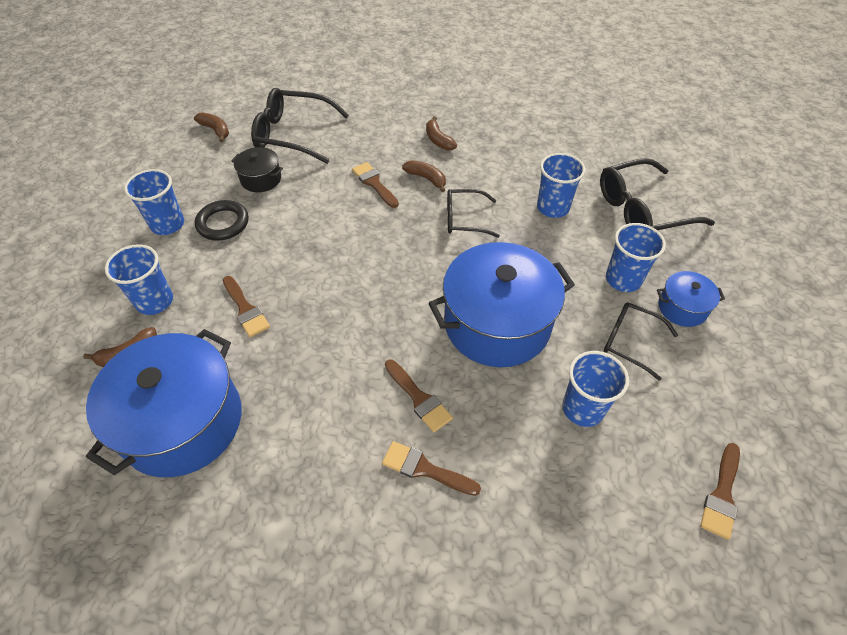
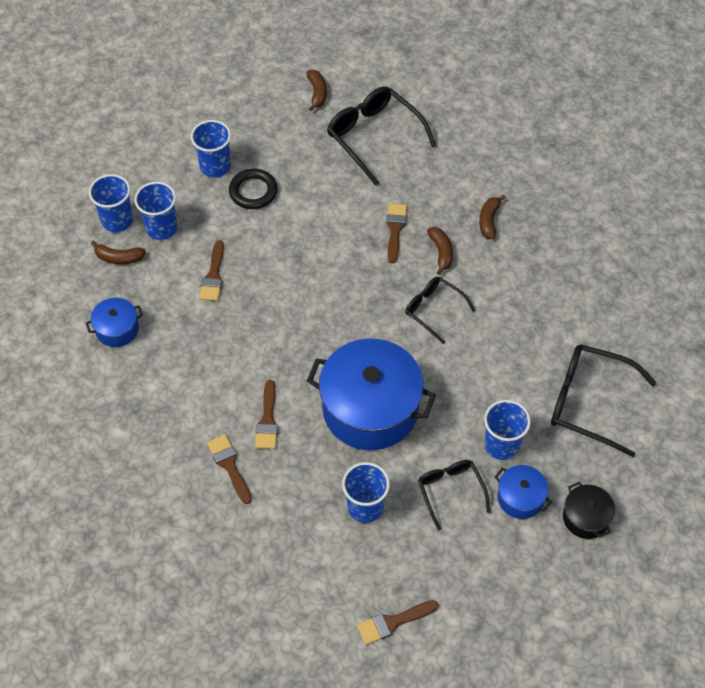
camera: 40 degrees right, 5 degrees up
blue pot [86,329,242,477] -> blue pot [86,298,143,347], size x0.47
black pot [231,147,283,192] -> black pot moved to [563,482,615,539]
blue cup [537,153,585,218] -> blue cup moved to [89,174,133,232]

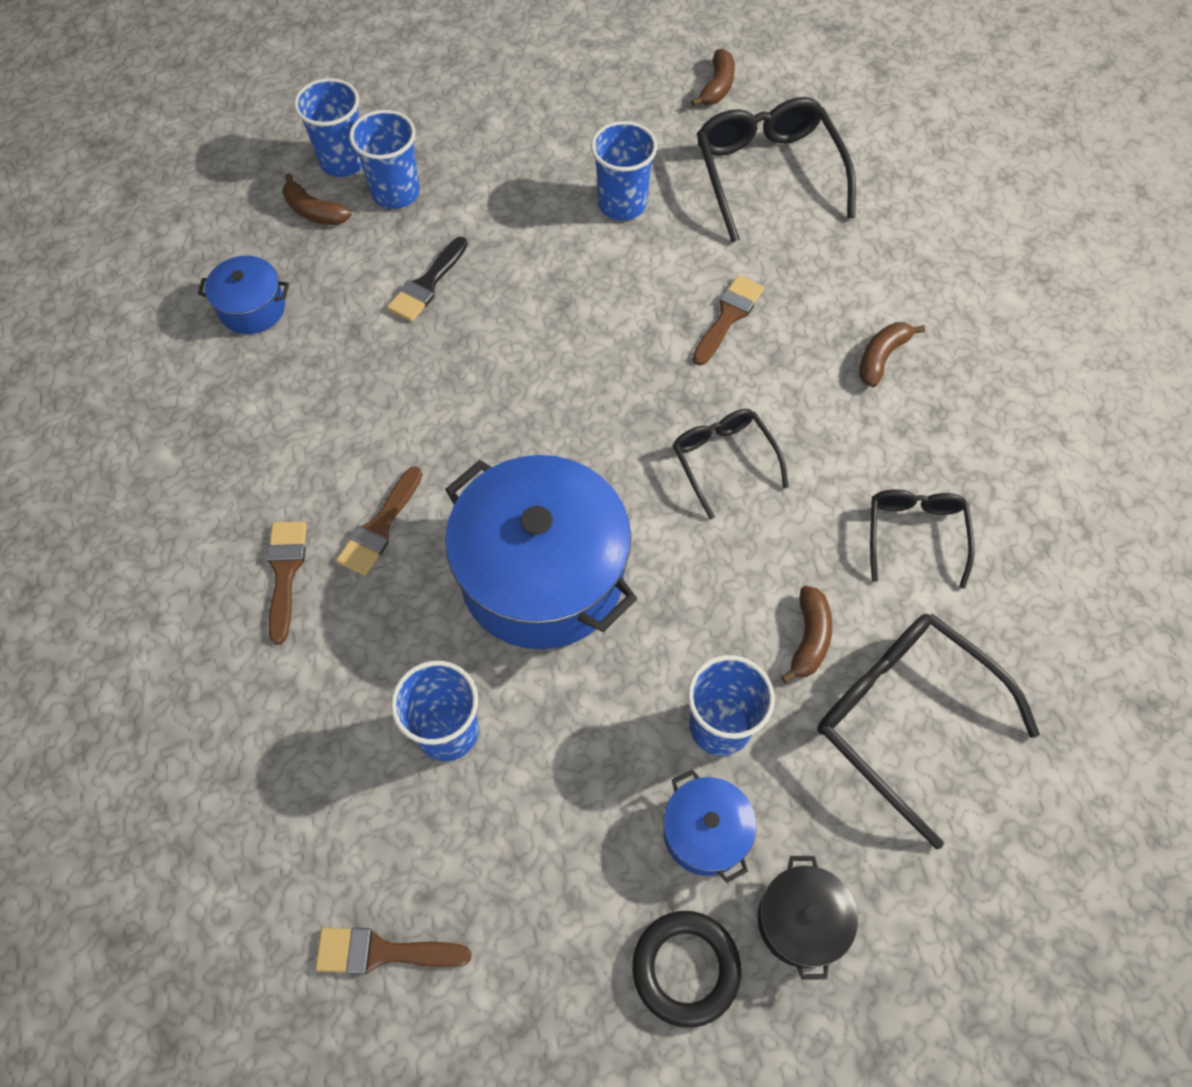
camera: 25 degrees right, 5 degrees up
blue cup [191,120,231,177] -> blue cup moved to [591,121,657,220]
brown brush [199,240,224,301] -> black brush [387,237,468,322]
black ring [229,169,278,209] -> black ring moved to [632,911,741,1028]
black glasses [418,460,490,530] -> black glasses moved to [870,489,974,589]
brown banana [427,227,453,275] -> brown banana moved to [781,586,832,684]

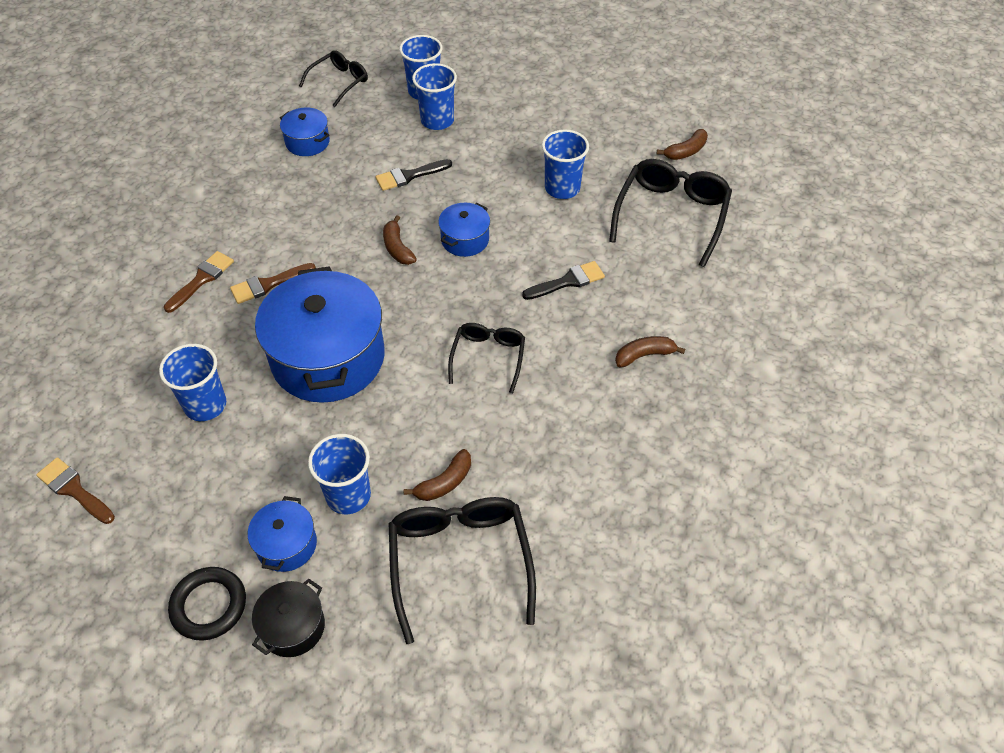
camera: 35 degrees right, 10 degrees down
brown banana [283,173,352,225] -> brown banana moved to [383,215,417,265]
brown brush [693,275,764,365] -> black brush [522,261,605,300]
black glasses [870,489,974,589] -> black glasses moved to [299,50,368,107]
none -> blue pot [438,203,490,257]

